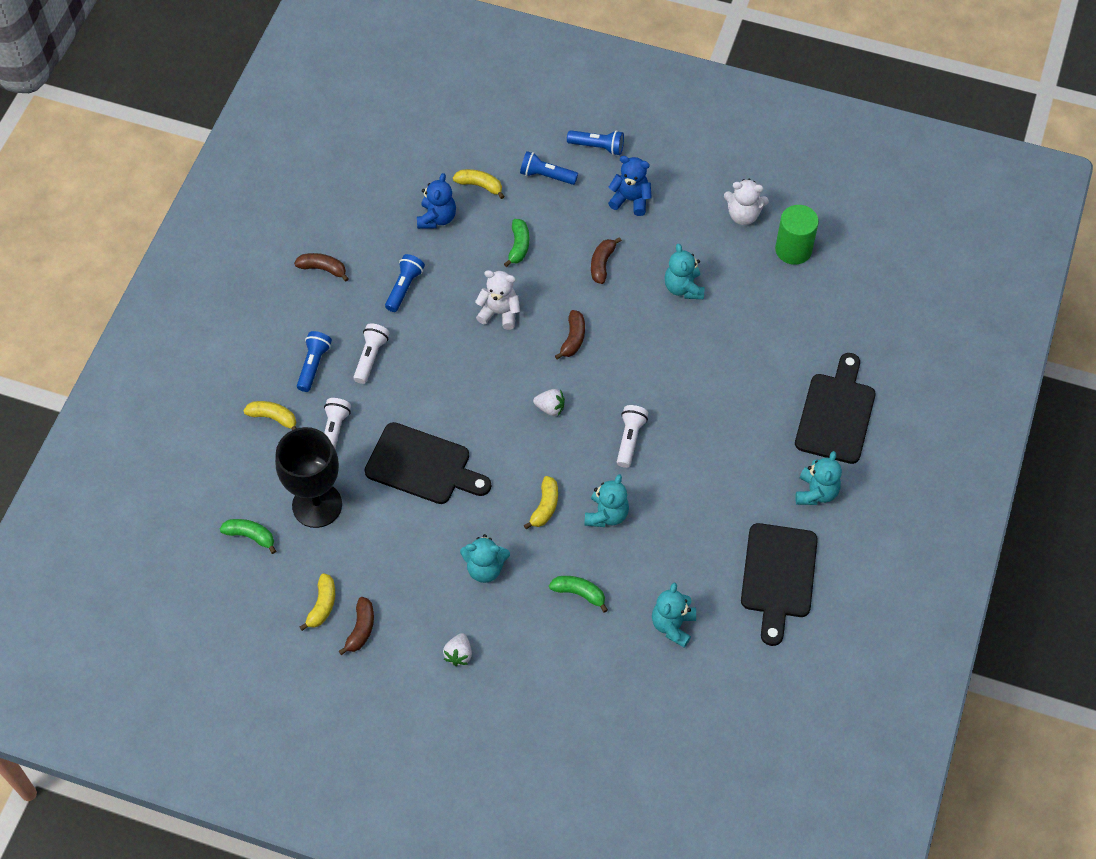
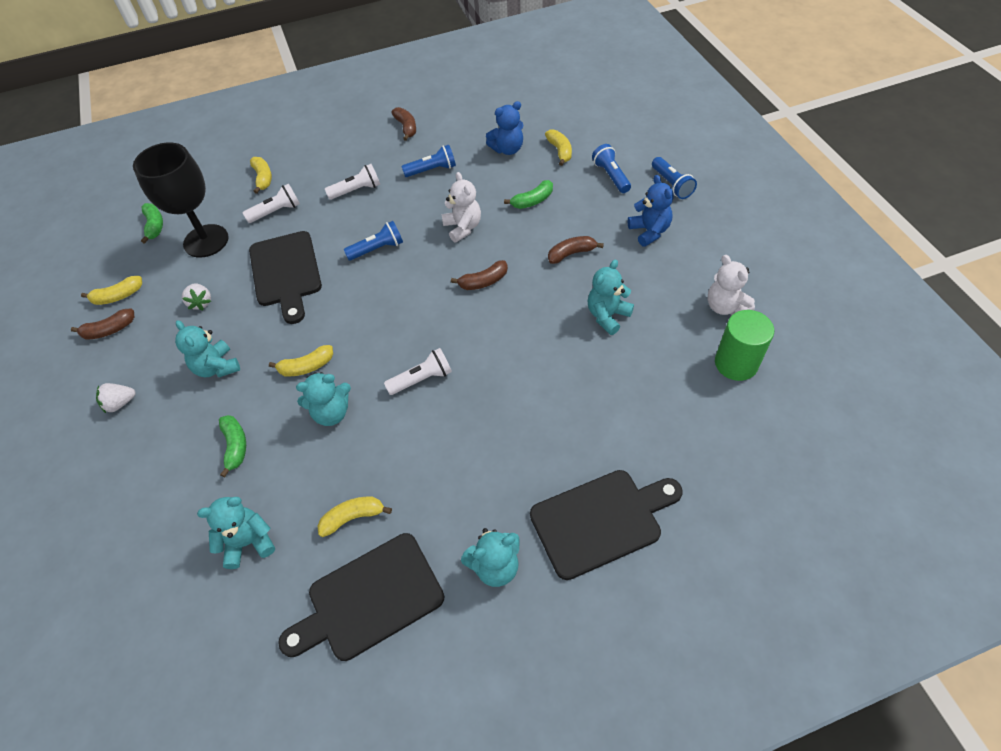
camera: 55 degrees right, 5 degrees down
blue flashlight [297,331,332,392] -> blue flashlight moved to [344,221,403,261]
white strawberry [533,389,565,416] -> white strawberry moved to [182,283,211,310]
none -> yellow banana [317,497,392,537]

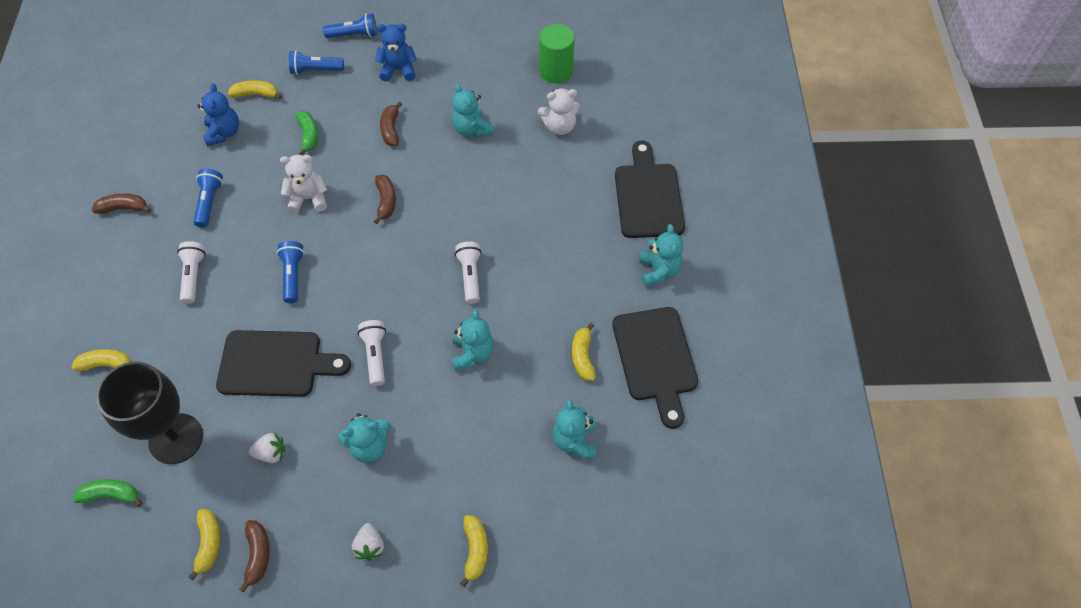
camera: 75 degrees left, 5 degrees up
green banana [219,415,246,477] -> none
white flashlight [243,184,300,223] -> white flashlight moved to [358,320,386,386]
yellow banana [269,345,333,376] -> yellow banana moved to [460,515,488,587]
white teddy bear [707,255,755,315] -> white teddy bear moved to [538,88,581,135]

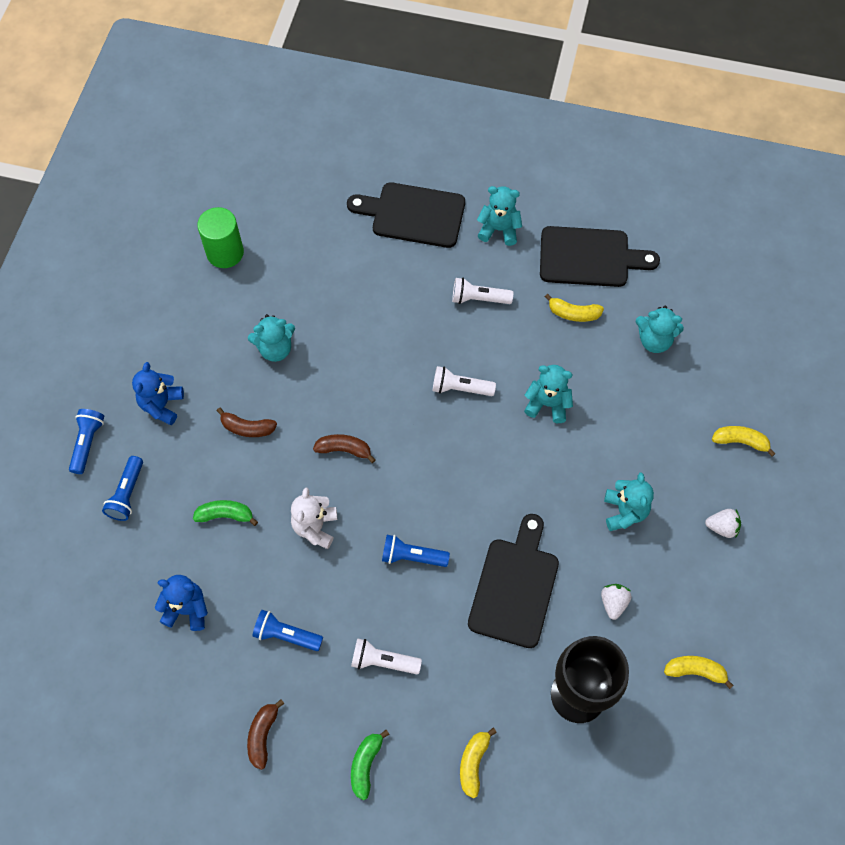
camera: 75 degrees left, 5 degrees up
green banana [73,479,142,507] -> green banana moved to [351,730,389,800]
yellow banana [228,80,282,100] -> none
brown banana [239,520,270,593] -> none
white flashlight [358,320,386,386] -> white flashlight moved to [452,278,513,304]
white teddy bear [538,88,581,135] -> none

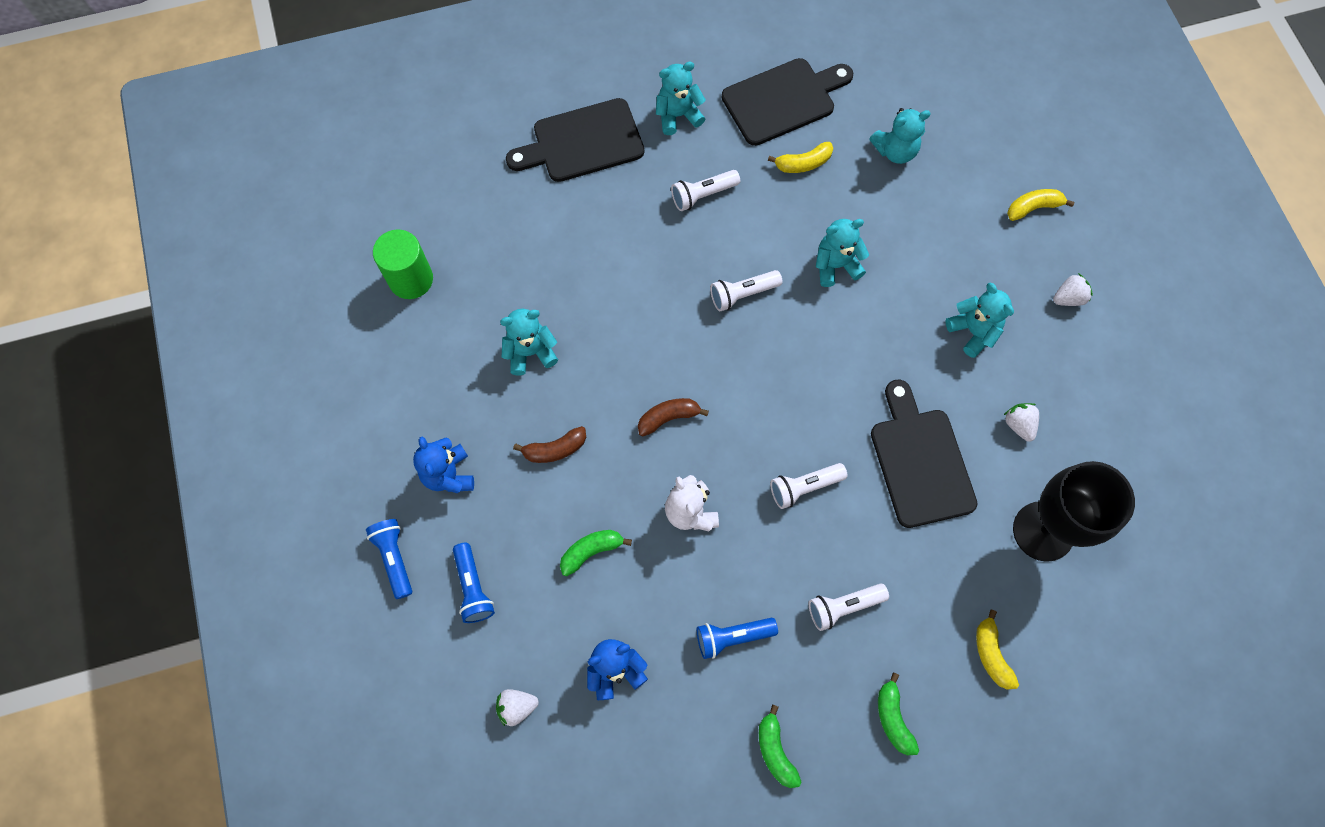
camera: 30 degrees left, 5 degrees up
brown banana [247,699,284,770] -> green banana [759,705,801,788]
turquoise teddy bear [248,314,295,362] -> turquoise teddy bear turned 150 degrees counterclockwise [500,309,558,375]
blue flashlight [382,535,450,567] -> white flashlight [770,463,847,509]
yellow banana [664,656,734,689] -> none
none -> white strawberry [496,689,539,726]

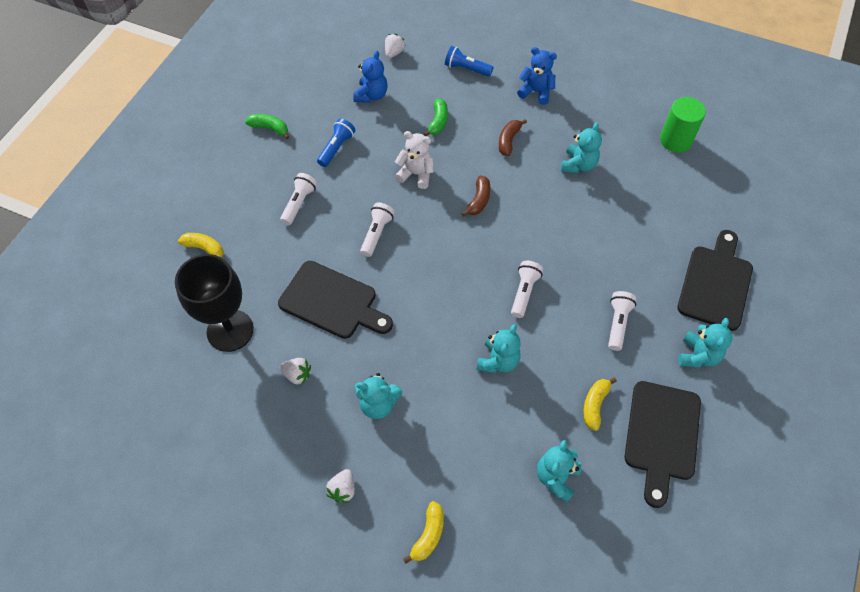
camera: 130 degrees right, 10 degrees down
blue flashlight [366,519,412,599] -> none
green banana [878,673,919,755] -> none

